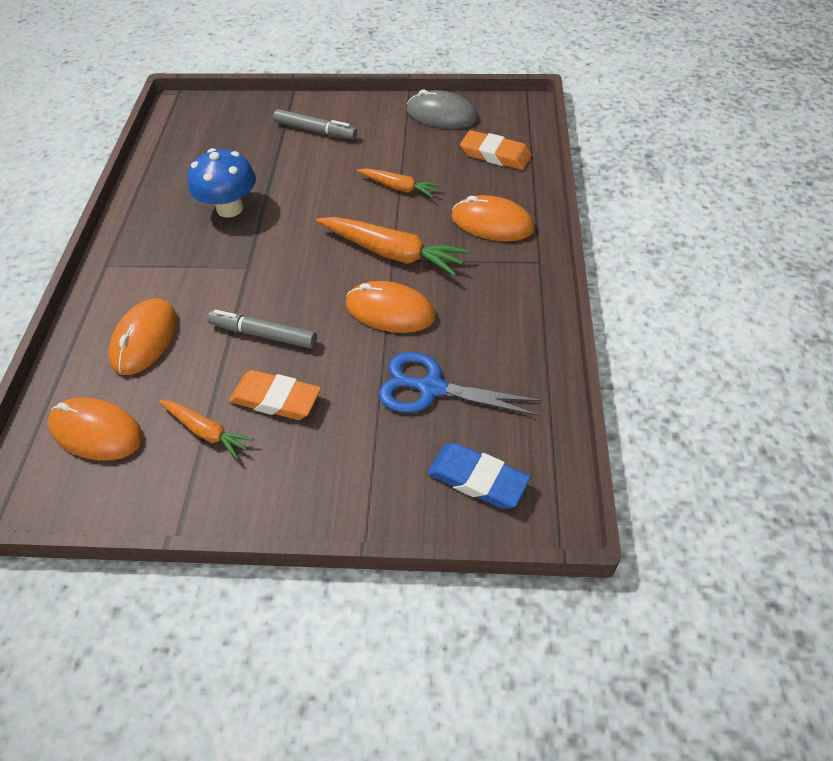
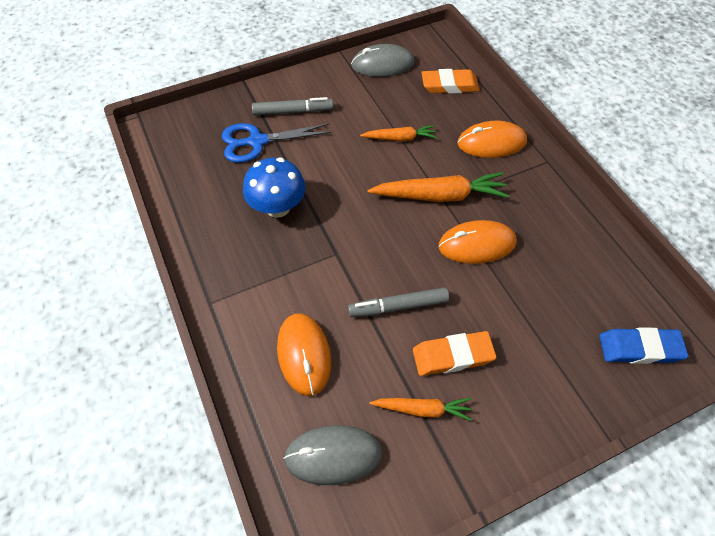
camera: 30 degrees left, 5 degrees up
orange mouse [48,397,143,461] -> grey mouse [283,425,382,485]
blue scissors [379,352,542,416] -> blue scissors moved to [222,123,332,163]

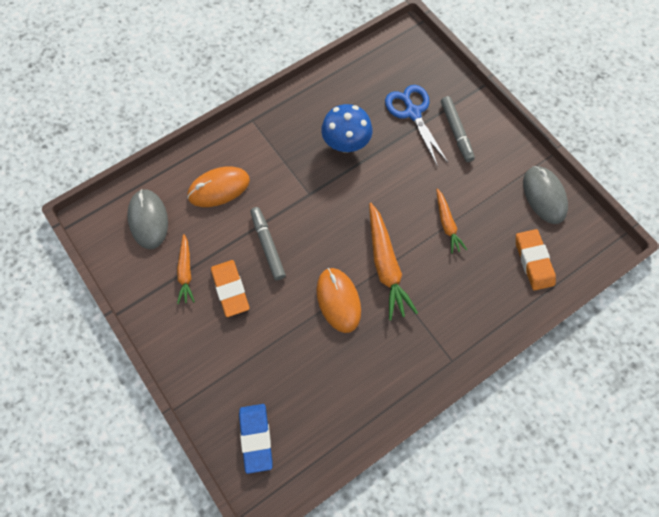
camera: 80 degrees right, 10 degrees up
orange mouse [458,121,527,158] -> none

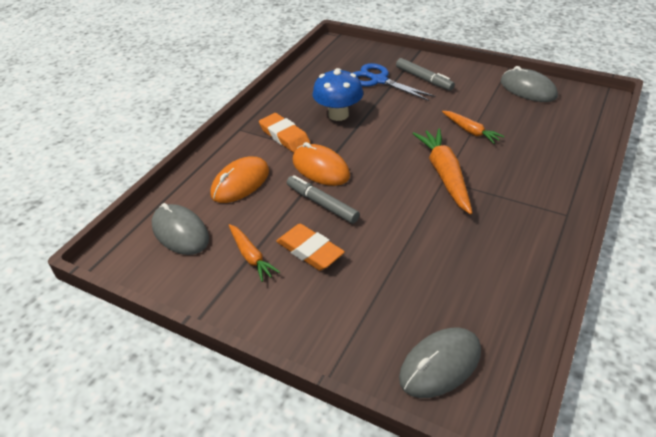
camera: 25 degrees left, 25 degrees down
blue eraser [239,404,273,474] -> grey mouse [399,327,481,398]
orange mouse [317,268,361,333] -> orange mouse moved to [292,142,350,186]
orange carrot [369,203,418,320] -> orange carrot turned 150 degrees counterclockwise [413,129,472,215]
orange eraser [516,229,556,290] -> orange eraser moved to [259,113,311,152]

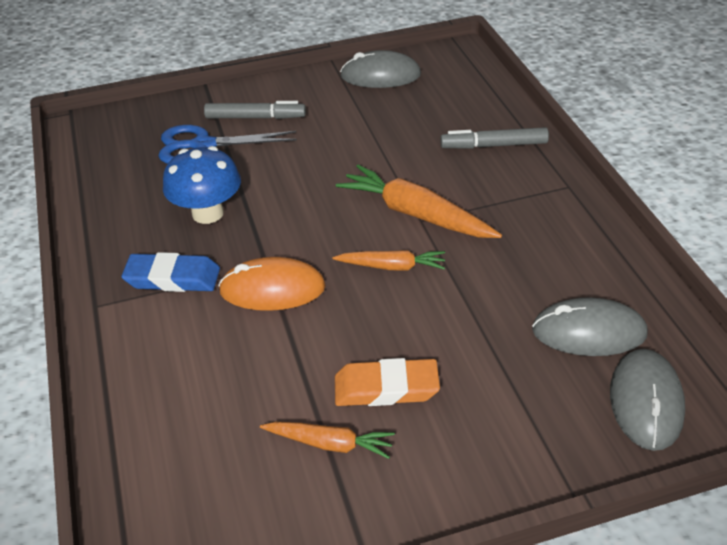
camera: 45 degrees left, 0 degrees up
grey mouse [151,203,209,255] -> grey mouse moved to [532,297,648,356]
orange mouse [210,157,269,203] -> none
orange eraser [259,113,311,152] -> blue eraser [121,252,220,292]
grey marker [287,175,360,224] -> grey marker moved to [440,127,549,149]
orange carrot [442,111,504,144] -> orange carrot moved to [333,250,445,271]

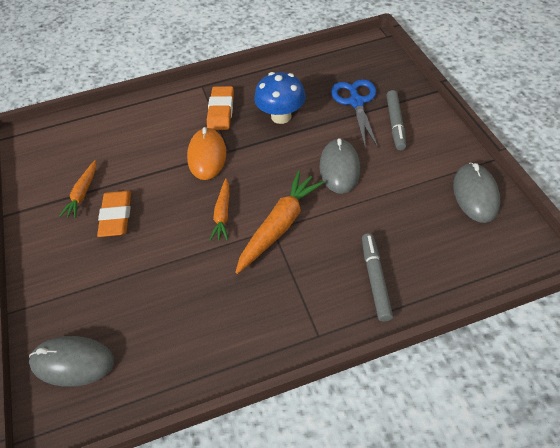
camera: 90 degrees right, 10 degrees up
blue eraser [121,252,220,292] -> orange eraser [207,86,234,130]
grey mouse [532,297,648,356] -> grey mouse moved to [319,138,360,194]

